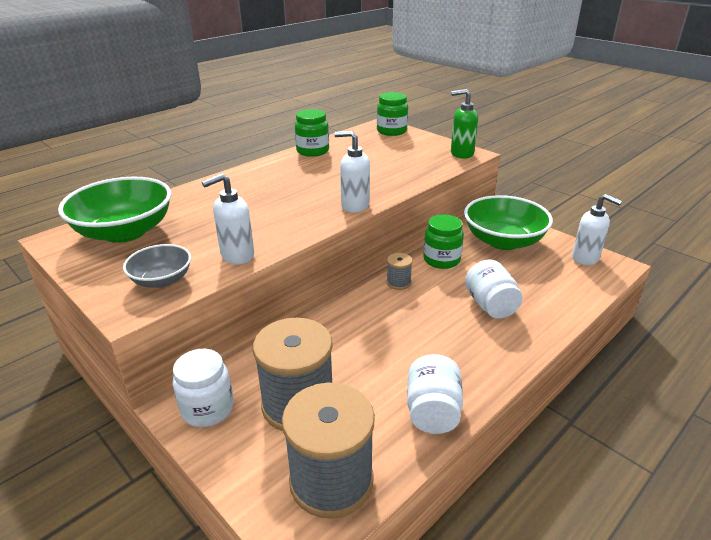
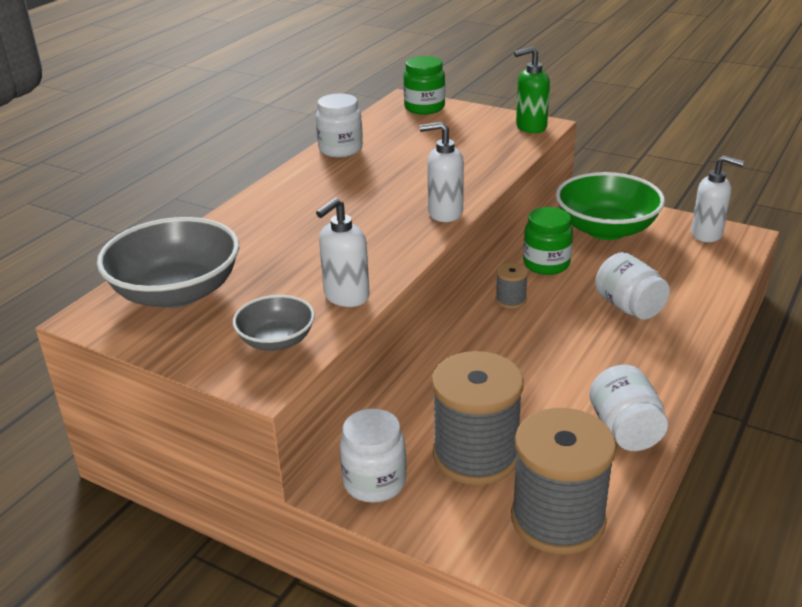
camera: 15 degrees left, 0 degrees up
green bowl [58,177,171,243] -> grey bowl [97,217,239,308]
green jar [295,109,329,157] -> white jar [316,94,363,157]

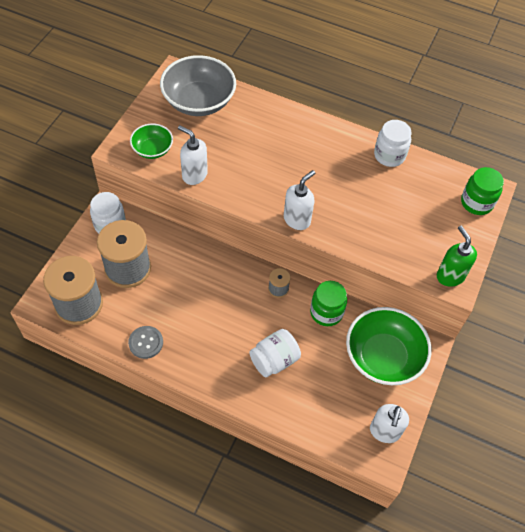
camera: 80 degrees right, 25 degrees up
grey bowl [233,295,315,351] -> green bowl [130,124,173,159]
white soap dispenser [419,121,464,222] -> white soap dispenser turned 45 degrees clockwise [284,170,315,230]
white jar [589,365,668,451] -> grey button [128,326,163,359]

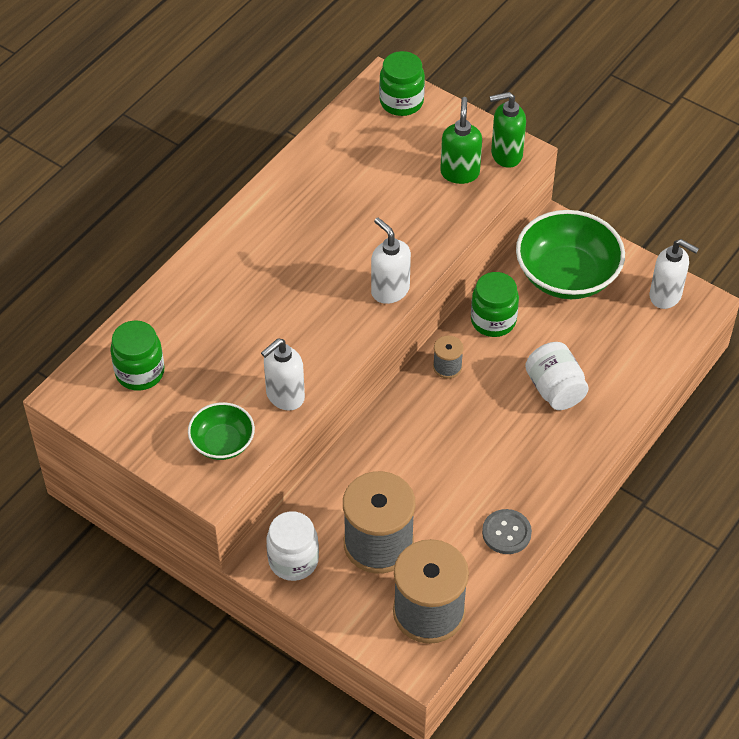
camera: 75 degrees left, 5 degrees down
grey bowl [160,55,236,116] -> green jar [110,320,165,391]
white jar [374,120,412,167] -> none
none -> green soap dispenser [440,97,482,184]

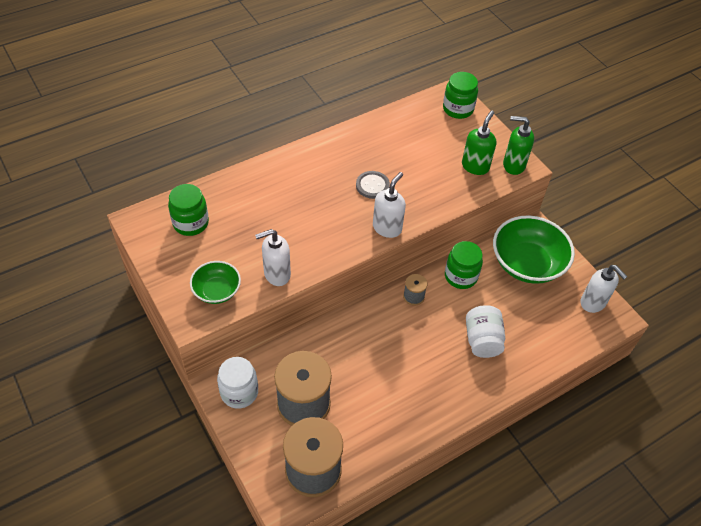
camera: 20 degrees right, 0 degrees up
white soap dispenser [371,218,411,304] -> white soap dispenser turned 45 degrees clockwise [373,172,406,238]
grey button [482,509,532,554] -> grey button moved to [356,171,390,199]

